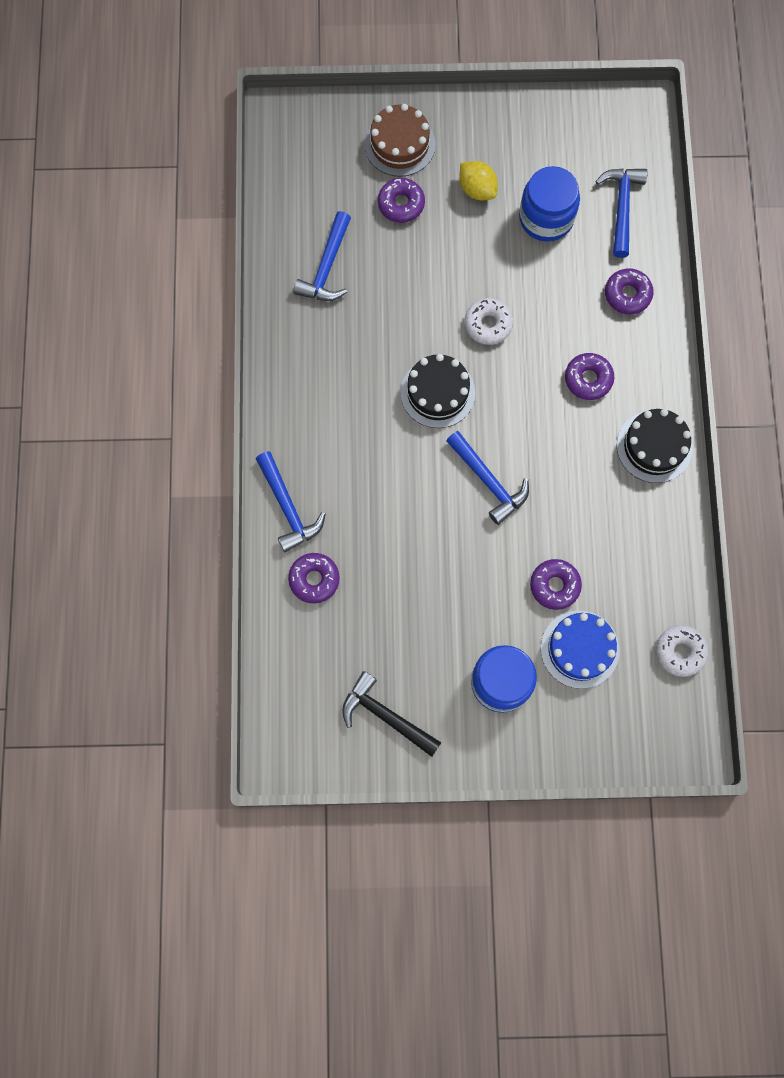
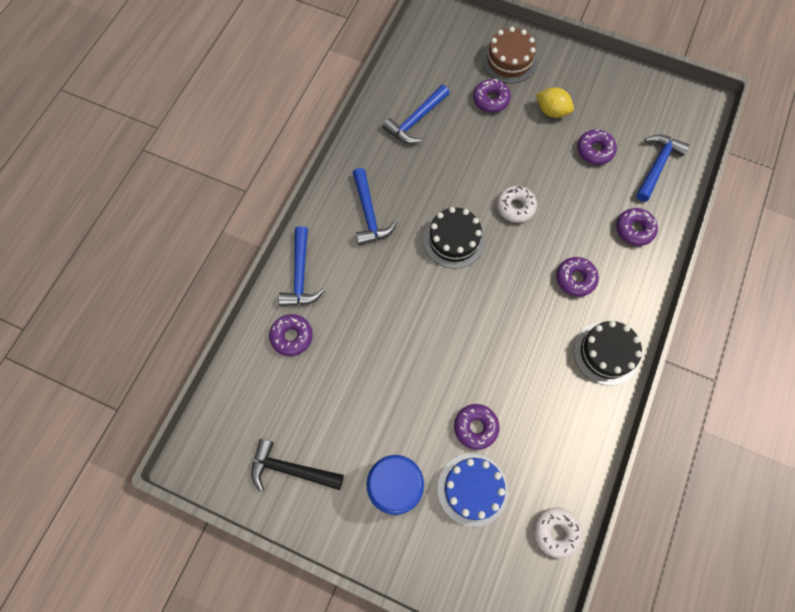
camera: 25 degrees right, 5 degrees down
black hammer [342,671,442,757] -> black hammer turned 45 degrees counterclockwise [251,439,344,492]
blue hammer [446,431,529,525] -> blue hammer moved to [353,168,397,245]
yellow lemon [459,161,498,201] -> yellow lemon turned 45 degrees counterclockwise [536,87,574,118]
blue jar [519,166,580,242] -> purple donut [577,129,617,165]

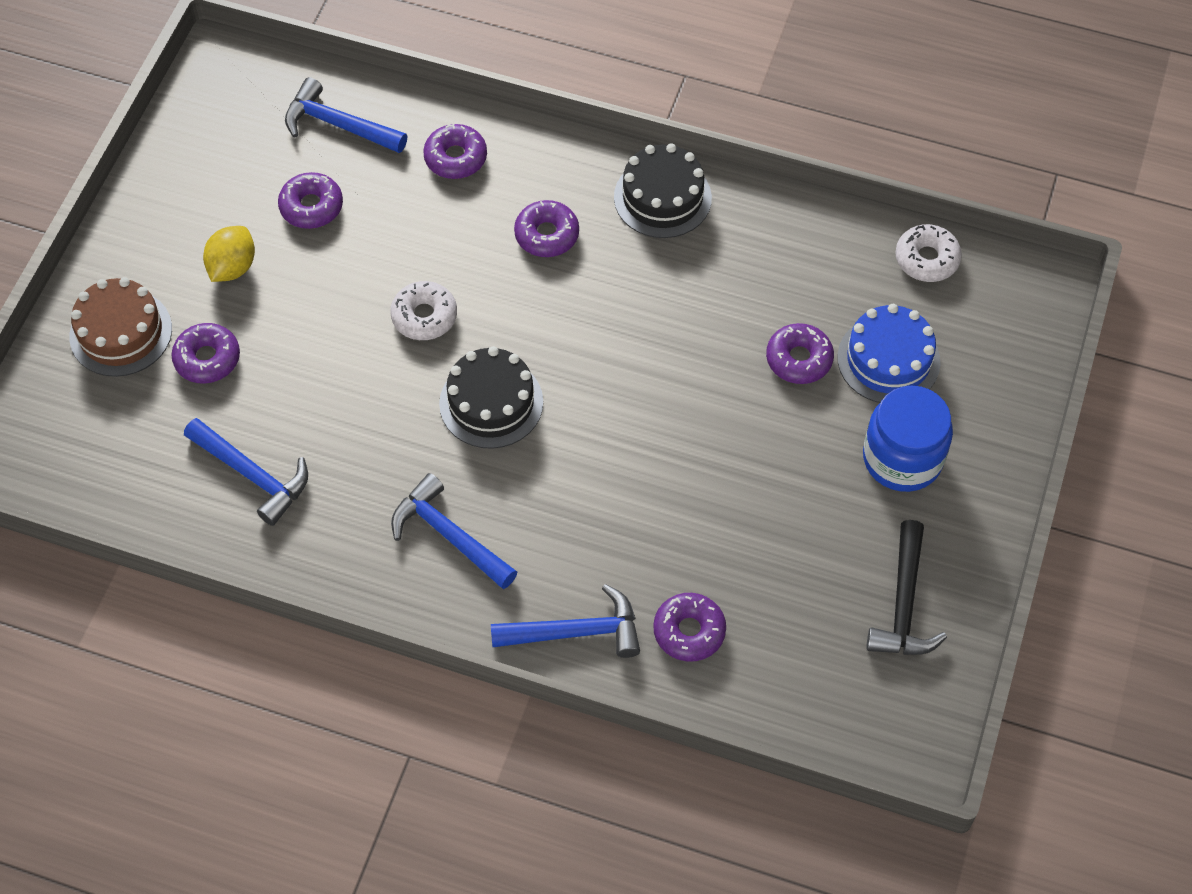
camera: 95 degrees left, 10 degrees down
blue hammer [353,168,397,245] -> blue hammer turned 120 degrees counterclockwise [391,473,517,589]

